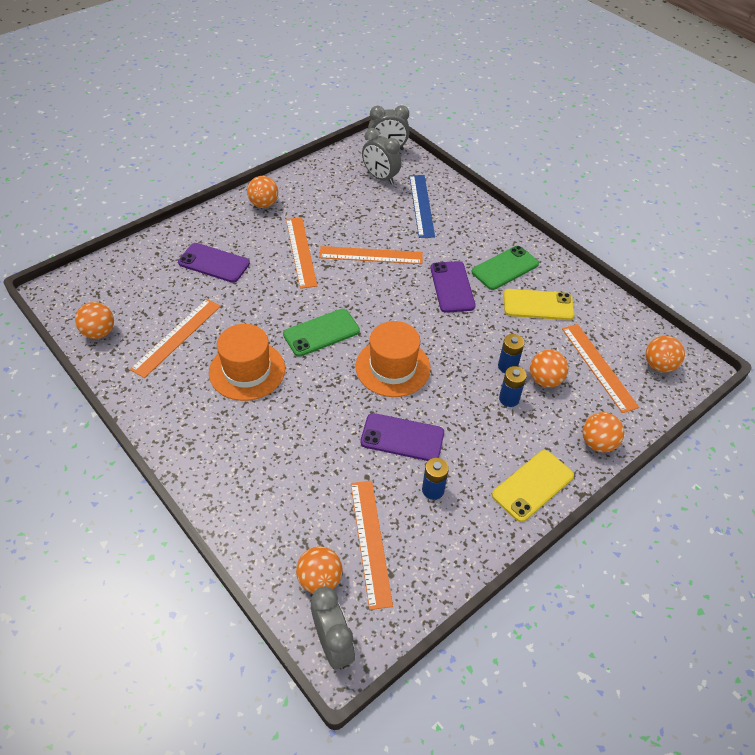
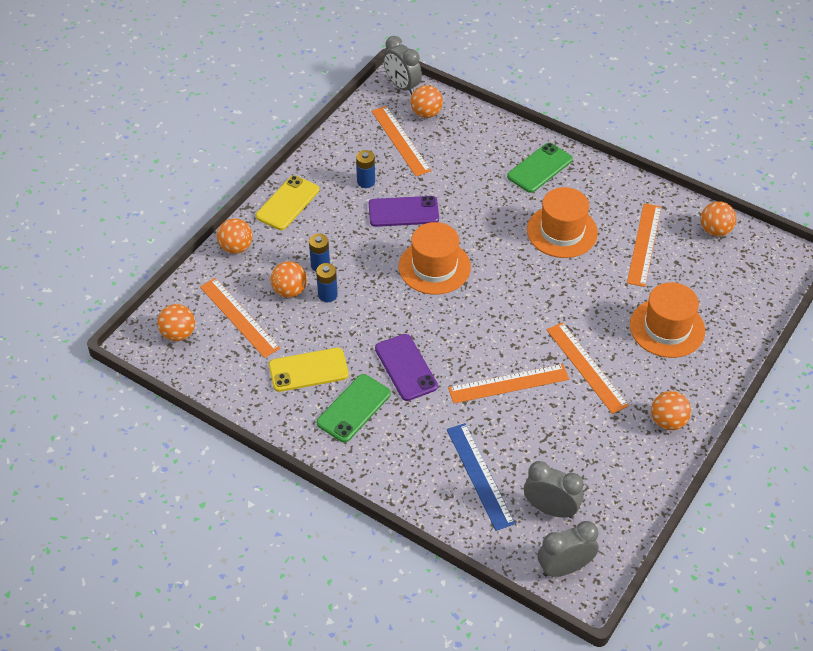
camera: 165 degrees right, 0 degrees up
purple phone [178,243,250,283] -> orange hat [630,282,705,358]
green phone [283,309,360,357] -> green phone moved to [507,143,573,193]

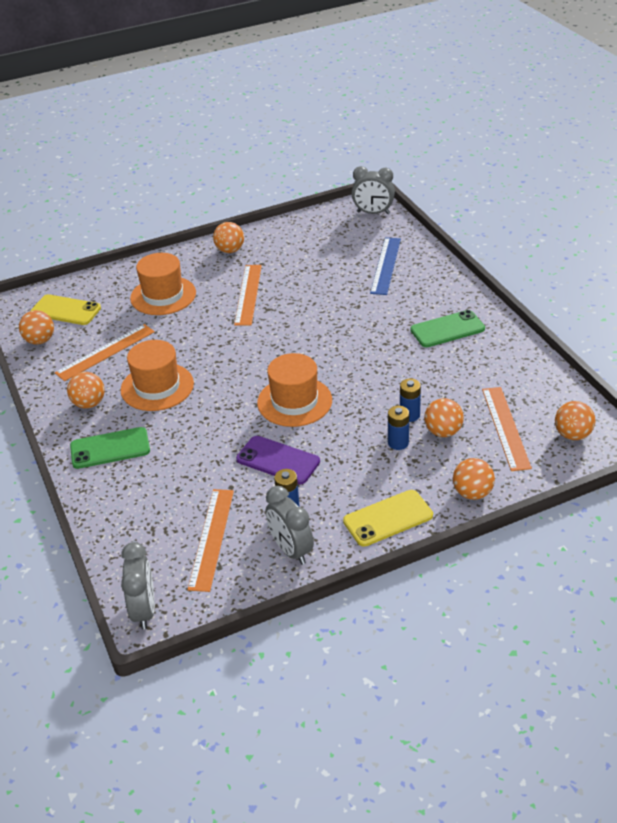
camera: 145 degrees left, 10 degrees down
yellow phone [269,348,349,392] -> yellow phone moved to [31,294,101,325]
purple phone [375,334,438,401] -> none
orange ball [410,85,443,118] -> orange ball moved to [67,372,105,408]
orange ruler [448,364,569,403] -> none
grey clock [524,461,584,518] -> grey clock moved to [265,486,314,564]

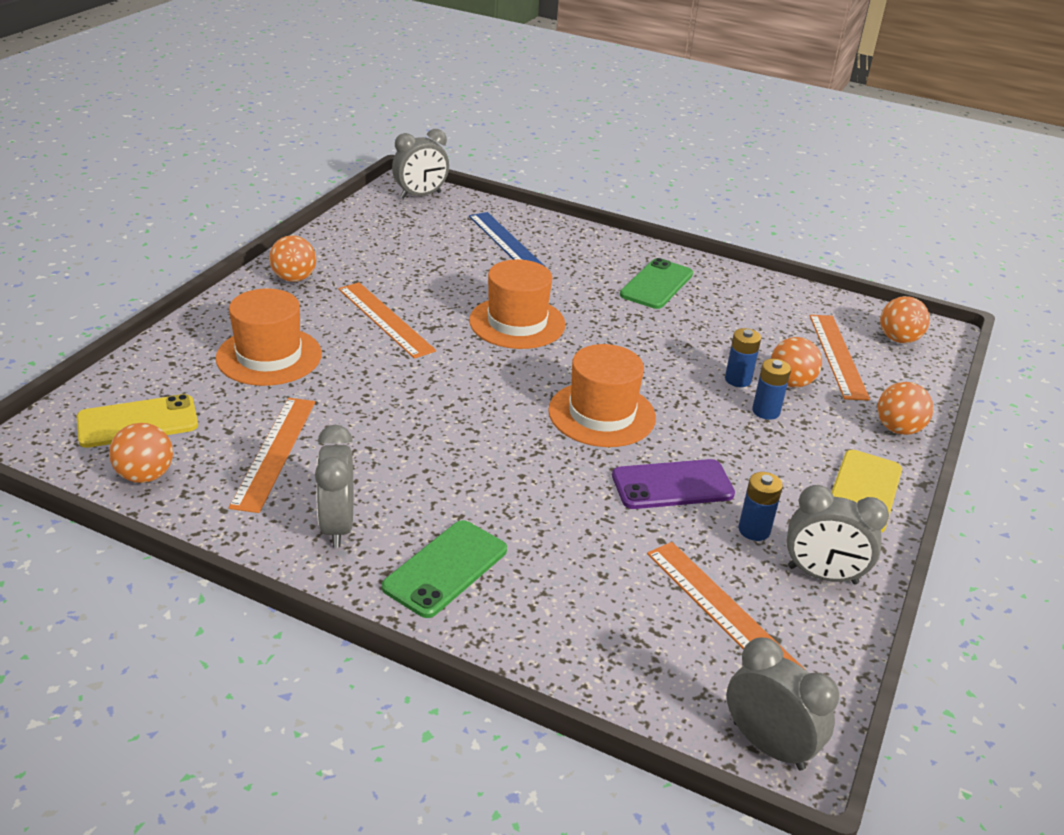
camera: 45 degrees left, 5 degrees down
orange ball [67,372,105,408] -> grey clock [315,425,353,548]
orange hat [121,340,194,411] -> orange hat moved to [469,260,566,349]
orange ruler [482,387,532,471] -> orange ruler turned 45 degrees clockwise [810,315,870,401]

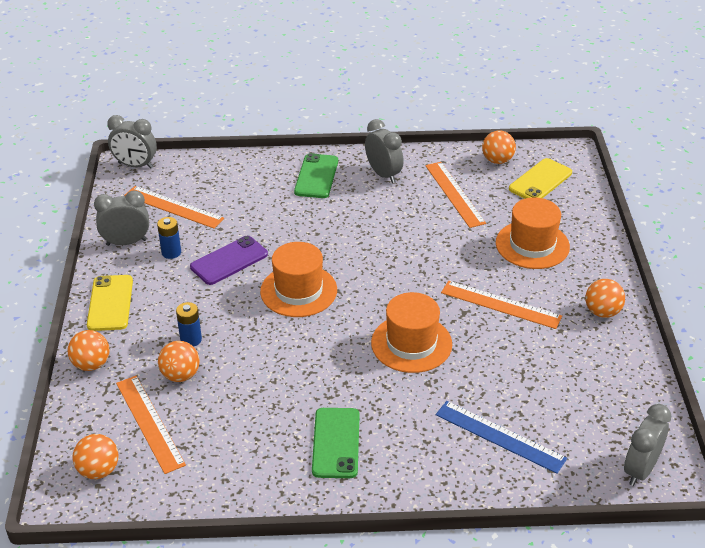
camera: 155 degrees right, 5 degrees up
blue battery [725,328,761,387] -> none

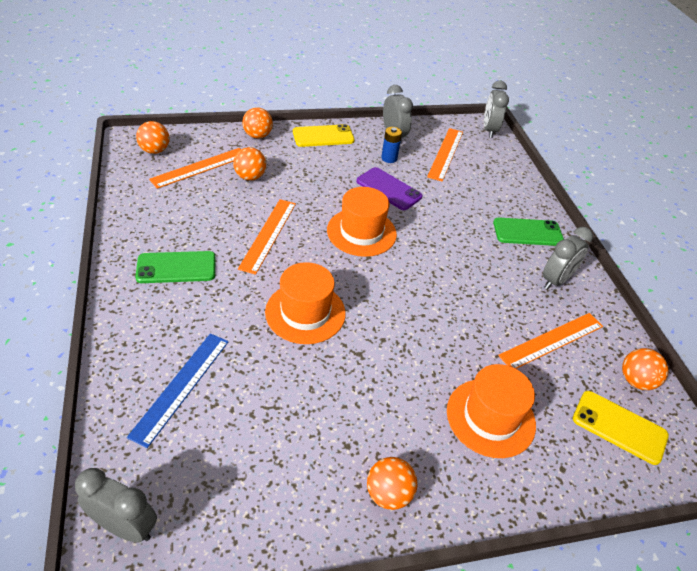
camera: 75 degrees right, 5 degrees up
blue battery [176,302,202,347] -> none
orange ruler [441,281,562,329] -> orange ruler moved to [238,199,296,275]

